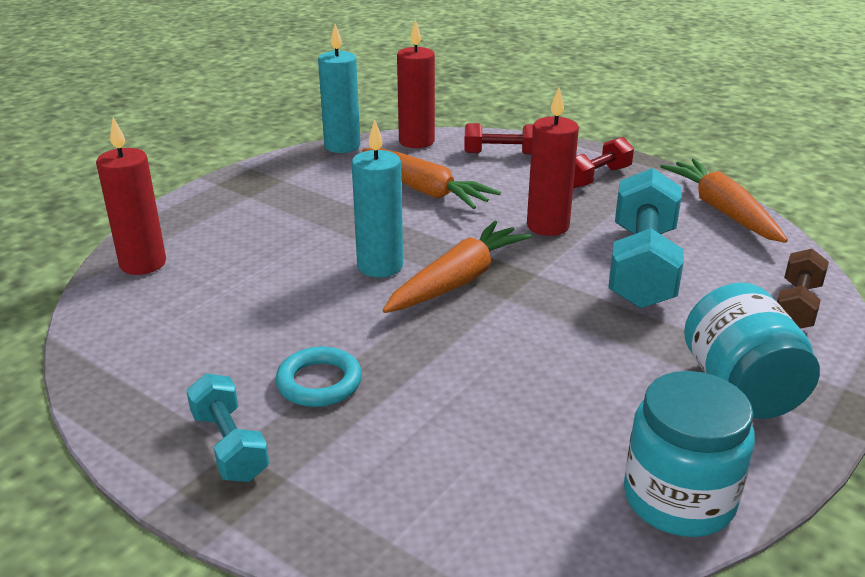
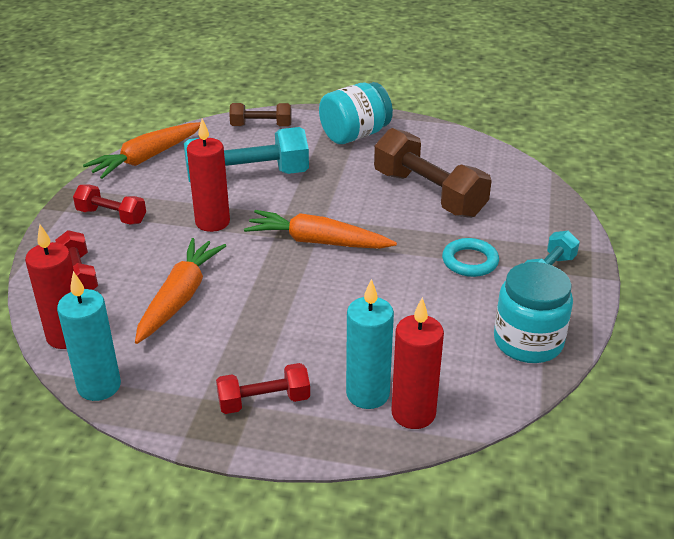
camera: 115 degrees left, 5 degrees up
turquoise candle [352,119,403,278] -> turquoise candle moved to [346,279,394,409]
turquoise jar [624,371,755,537] -> turquoise jar moved to [494,262,573,363]
none -> red dumbbell [216,363,310,414]
none -> brown dumbbell [374,128,492,218]

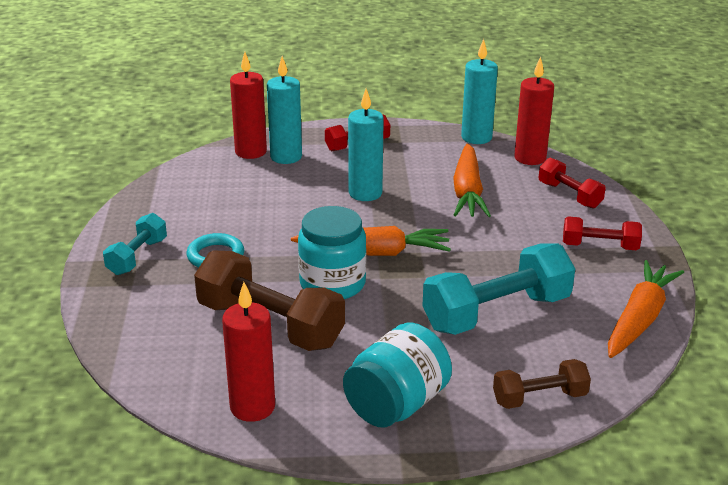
camera: 165 degrees right, 5 degrees down
red candle [187,119,230,232] -> red candle moved to [222,282,275,422]
turquoise jar [494,262,573,363] -> turquoise jar moved to [298,206,366,299]
none -> turquoise candle [348,89,384,201]

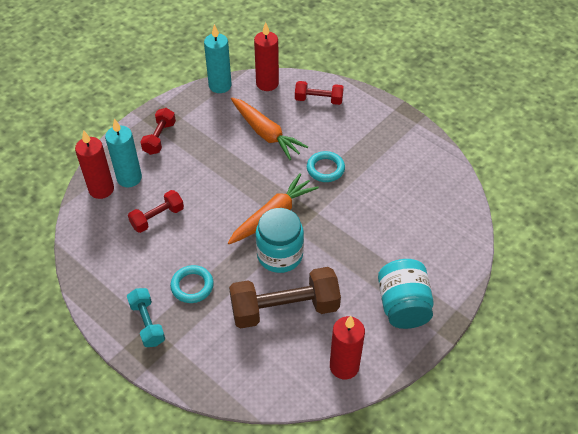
camera: 45 degrees left, 20 degrees up
turquoise candle [348,89,384,201] -> none
turquoise dumbbell [422,243,575,335] -> none
brown dumbbell [493,359,591,409] -> none
red dumbbell [563,216,642,250] -> red dumbbell moved to [128,190,184,233]
orange carrot [608,260,684,358] -> none
none -> turquoise ring [307,151,345,182]

